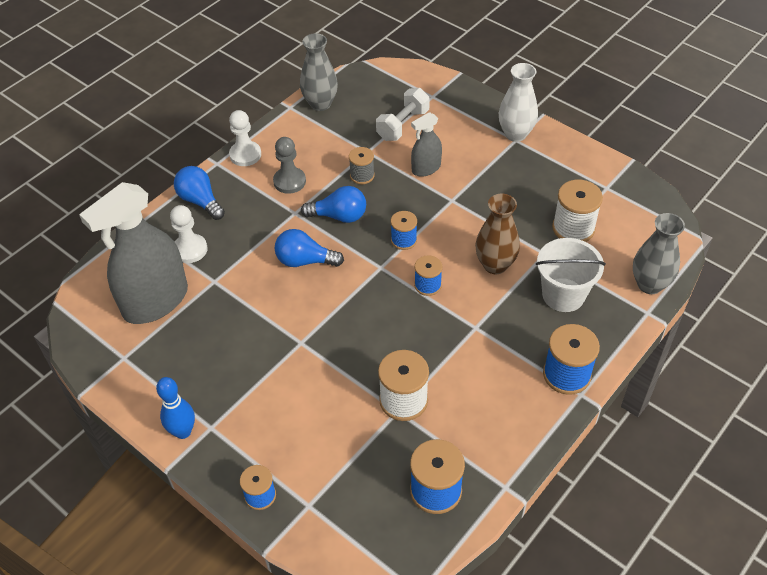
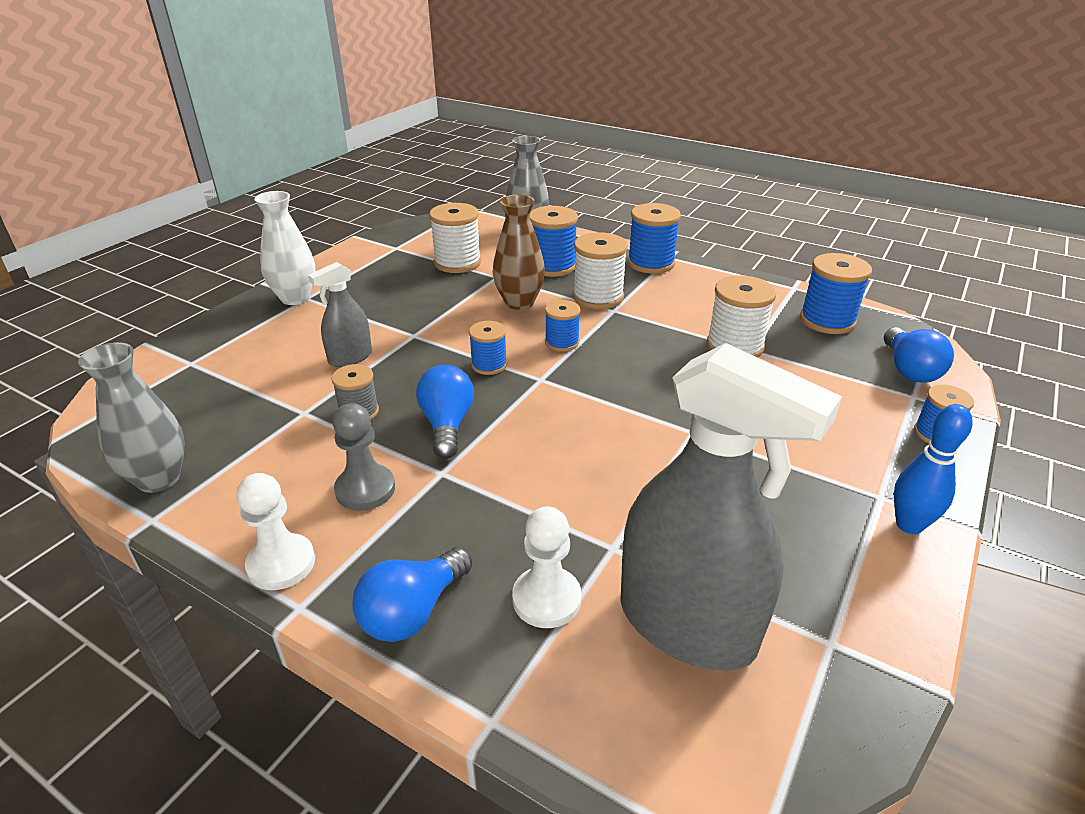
camera: 100 degrees left, 15 degrees down
blue light bulb [274,229,344,267] -> blue light bulb moved to [884,327,954,383]
white dumbbell [376,88,430,141] -> none
grey spray bottle [411,112,442,177] -> grey spray bottle turned 90 degrees clockwise [308,262,372,367]
white bucket [536,238,606,312] -> blue spool [530,206,578,277]
none -> white spool [573,232,628,309]

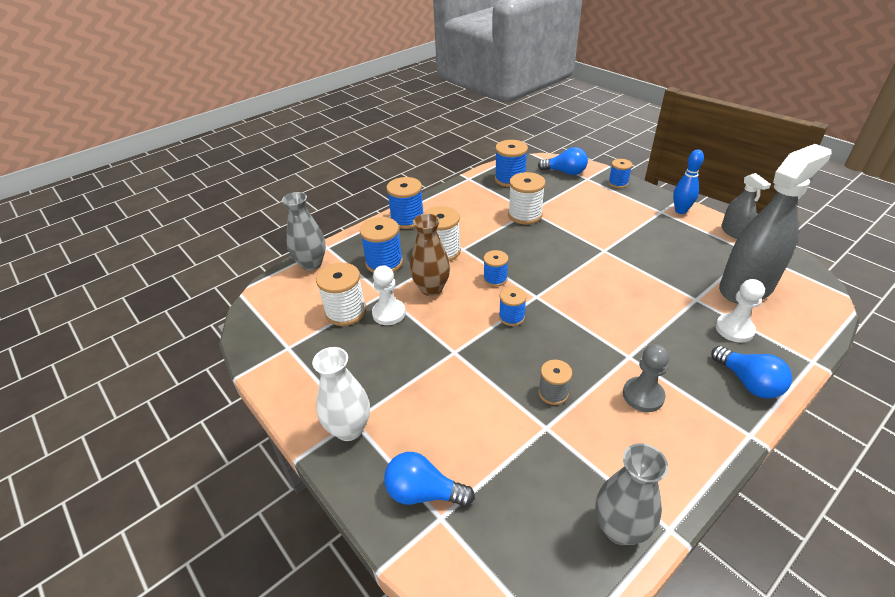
camera: 70 degrees left, 5 degrees up
white pawn [236,473,315,590] -> white pawn moved to [372,265,406,325]
grey spray bottle [308,262,372,367] -> grey spray bottle moved to [721,173,771,239]
blue light bulb [416,365,474,459] -> blue light bulb moved to [384,452,475,507]

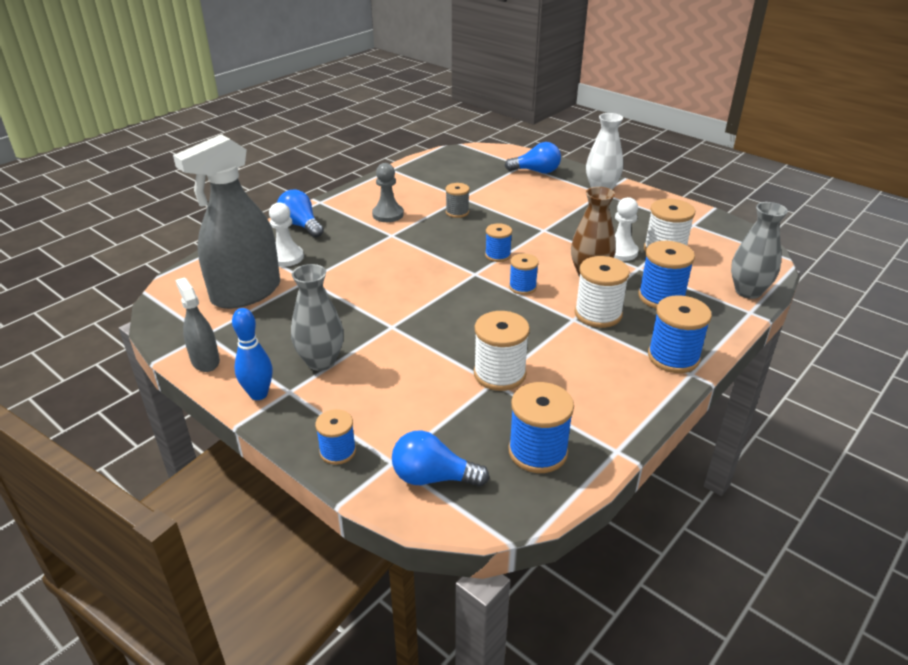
camera: 170 degrees right, 5 degrees down
grey vase [595,443,668,545] -> grey vase moved to [291,264,344,371]

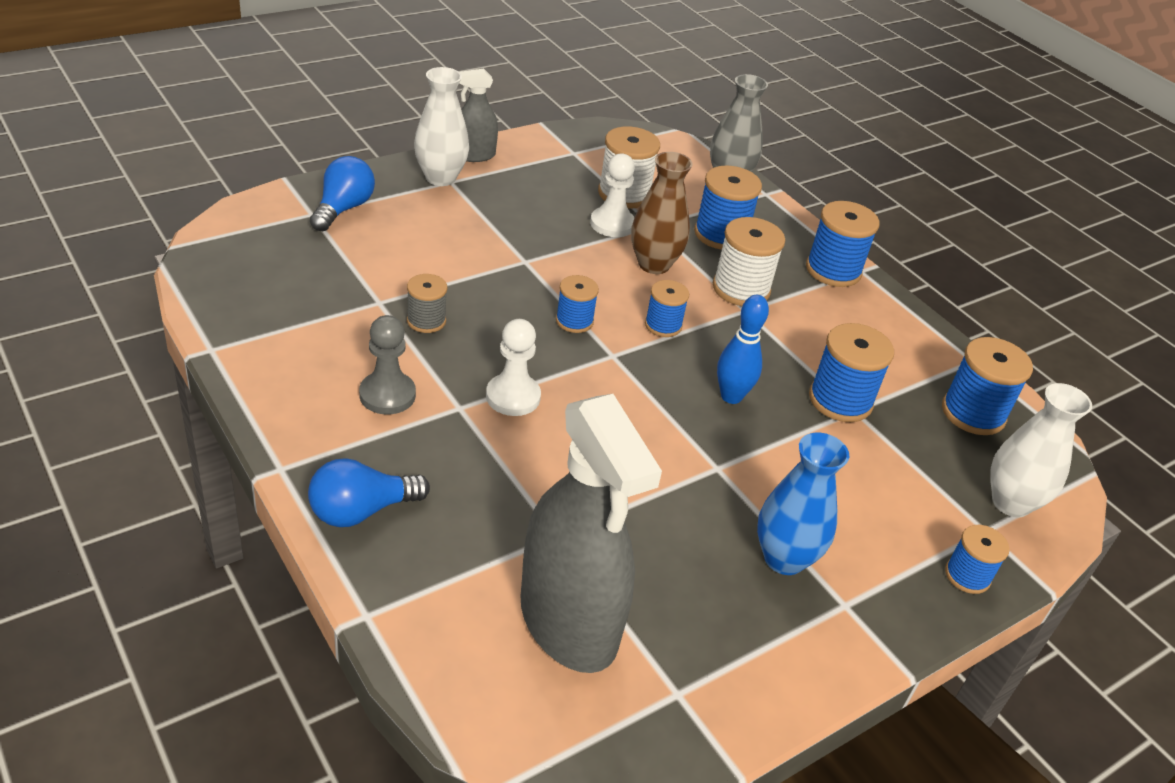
camera: 80 degrees left, 5 degrees up
grey spray bottle [175,278,220,372] -> grey spray bottle moved to [459,69,498,162]
blue bowling pin [232,308,273,400] -> blue bowling pin moved to [717,295,769,404]
white pawn [269,202,304,267] -> white pawn moved to [486,319,541,416]
grey vase [291,264,344,371] -> blue vase [757,433,849,575]
blue light bulb [392,430,490,487] -> white vase [990,383,1092,517]
white spool [474,311,530,391] -> blue spool [809,323,894,422]

